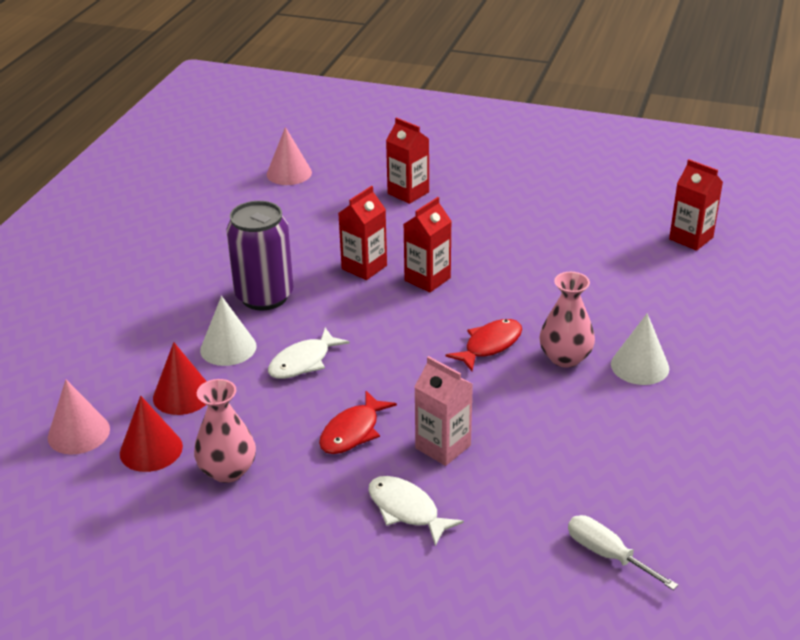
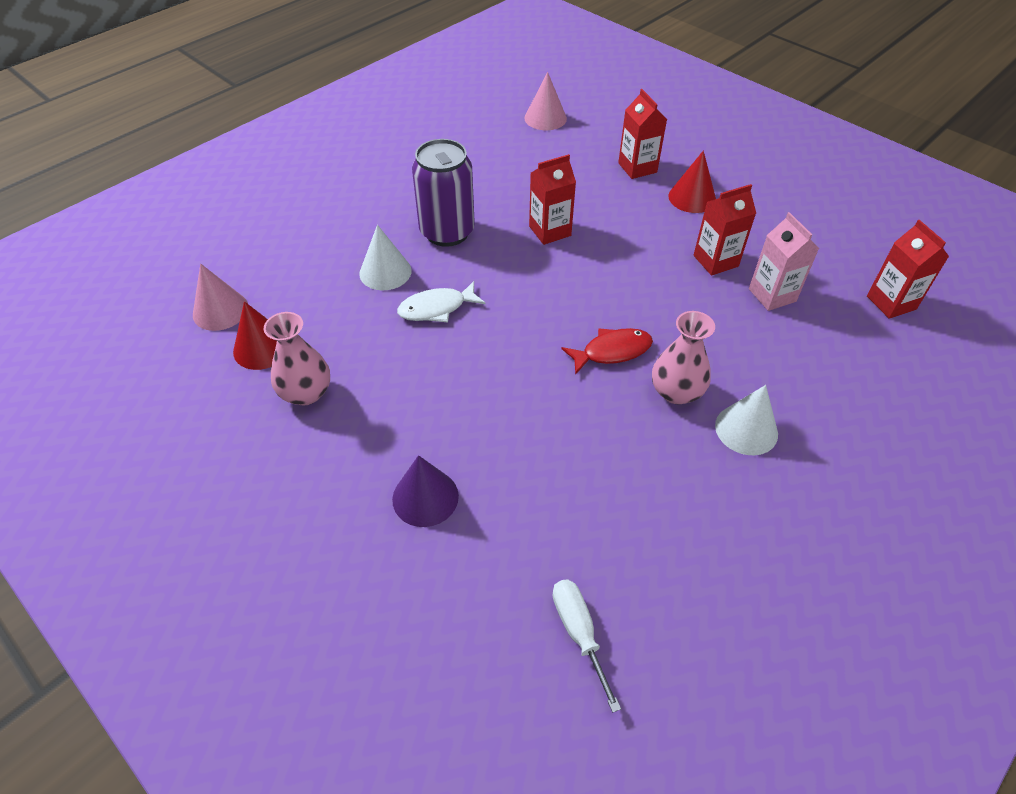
camera: 25 degrees right, 15 degrees up
red cone [153,342,207,415] -> red cone moved to [668,150,716,213]
red fish [319,391,397,454] -> none
white fish [368,476,464,546] -> purple cone [392,455,459,527]
red carton [404,197,452,293] -> red carton moved to [693,184,756,276]
pink carton [414,356,473,466] -> pink carton moved to [749,212,819,311]

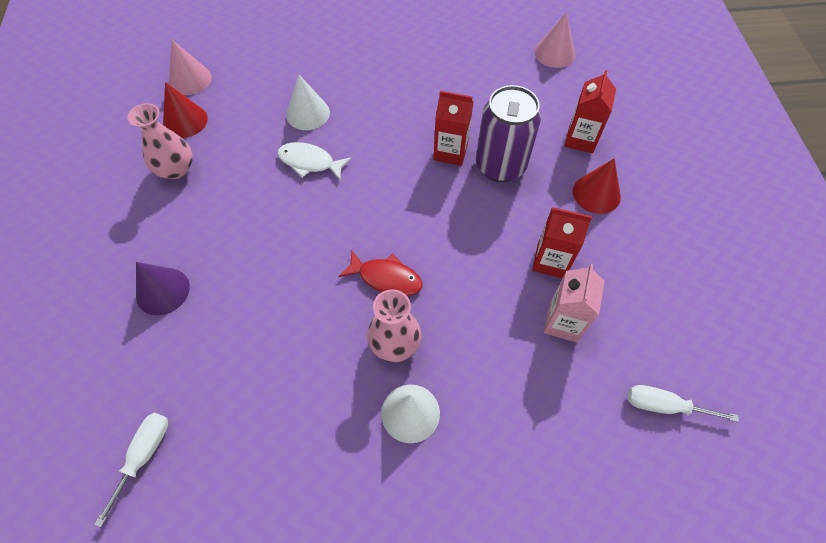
camera: 40 degrees right, 10 degrees up
purple can [412,139,475,247] -> purple can moved to [476,85,541,182]
red carton [867,220,949,319] -> white screwdriver [628,385,739,422]

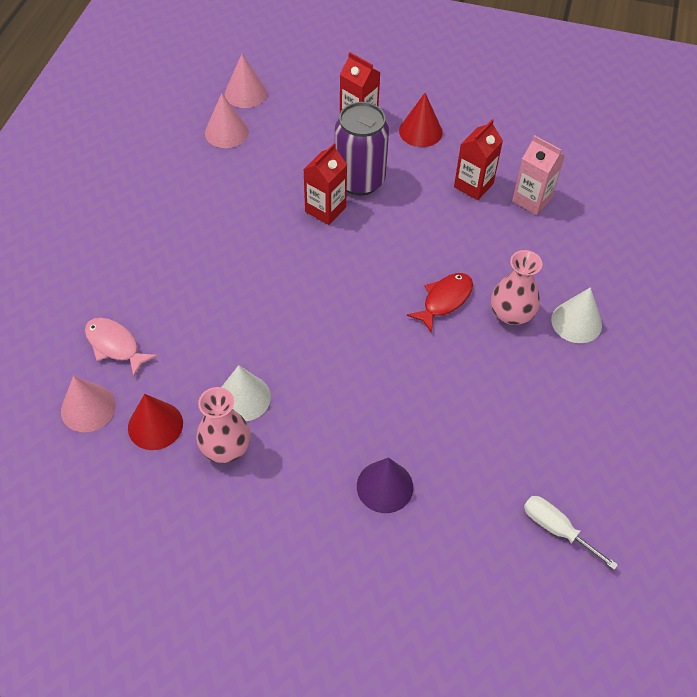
camera: 70 degrees left, 5 degrees down
white fish [277,142,352,181] -> none
white cone [286,75,330,130] -> white cone moved to [222,365,271,421]
white screwdriver [628,385,739,422] -> none
none -> pink fish [85,318,158,377]
none -> pink cone [205,93,249,148]

